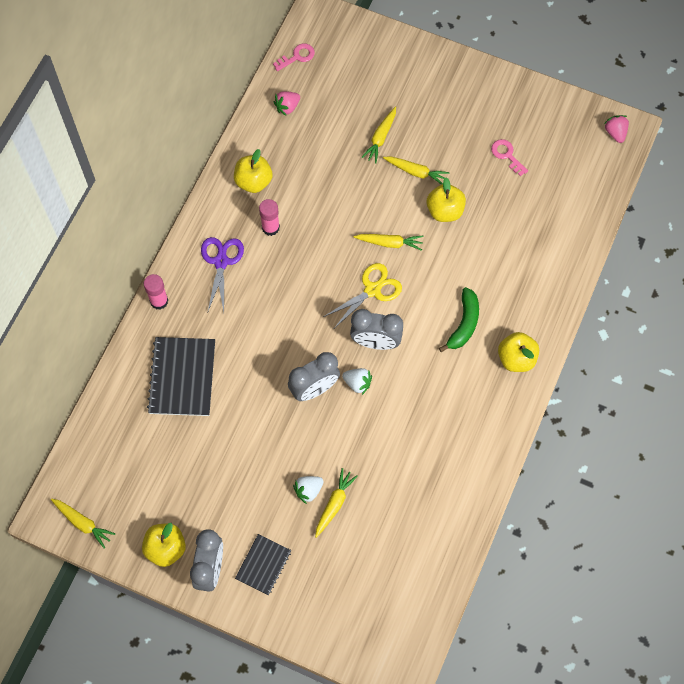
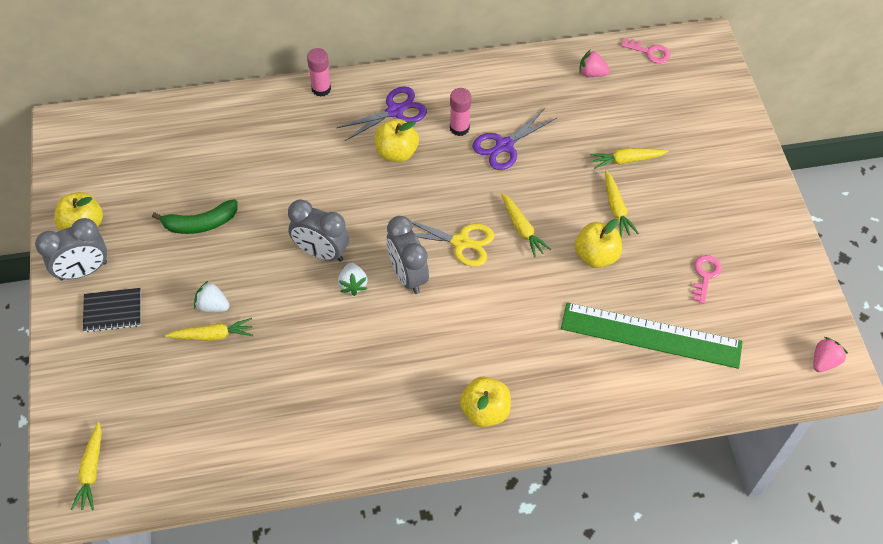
camera: 55 degrees right, 10 degrees down
yellow carrot [51,498,115,548] -> yellow carrot moved to [71,422,102,510]
black notebook [147,337,215,416] -> none
yellow apple [234,149,272,193] -> yellow apple moved to [375,119,419,162]
green banana [439,287,479,352] -> green banana moved to [152,199,238,234]
none -> purple scissors [472,108,557,170]
none -> green ruler [561,302,743,369]

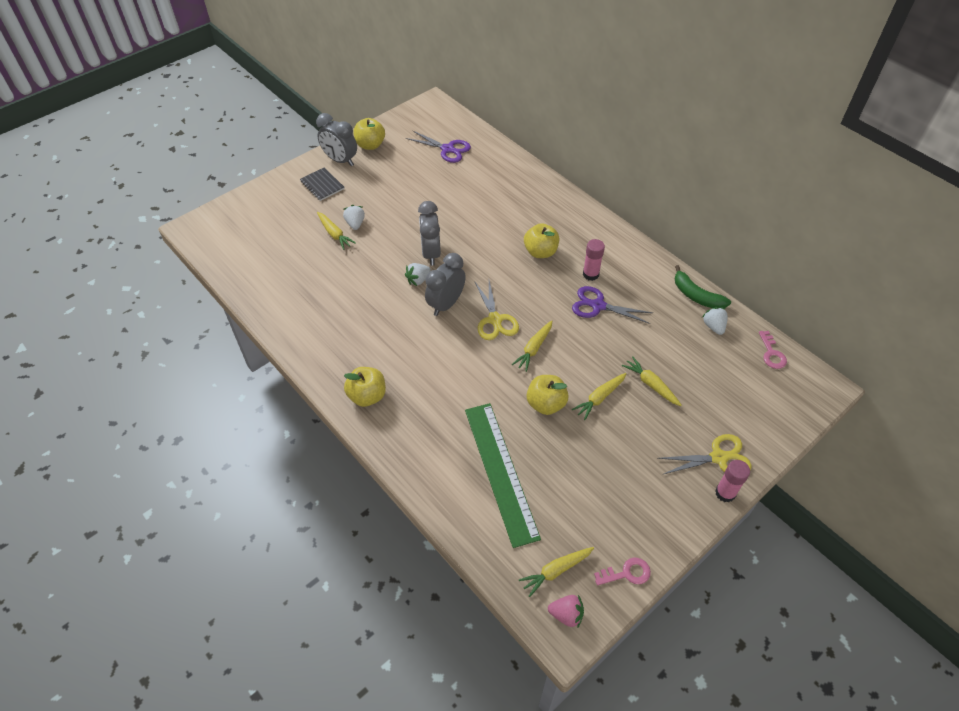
camera: 60 degrees right, 5 degrees down
yellow carrot [71,422,102,510] -> yellow carrot moved to [519,547,594,597]
green banana [152,199,238,234] -> green banana moved to [675,265,731,308]
pink glue stick [307,48,331,97] -> pink glue stick moved to [715,460,750,503]
purple scissors [337,87,427,142] -> purple scissors moved to [406,130,471,163]
pink strawberry [579,50,610,77] -> white strawberry [702,307,728,335]
pink key [693,255,722,304] -> pink key moved to [594,558,651,586]
none -> yellow scissors [657,434,752,475]

